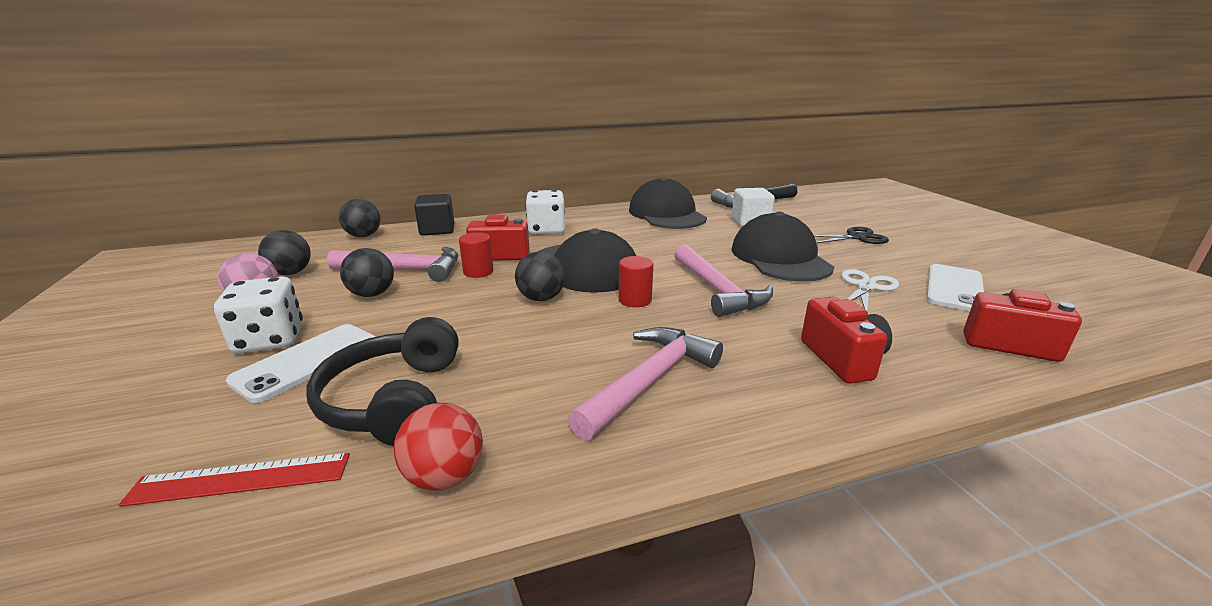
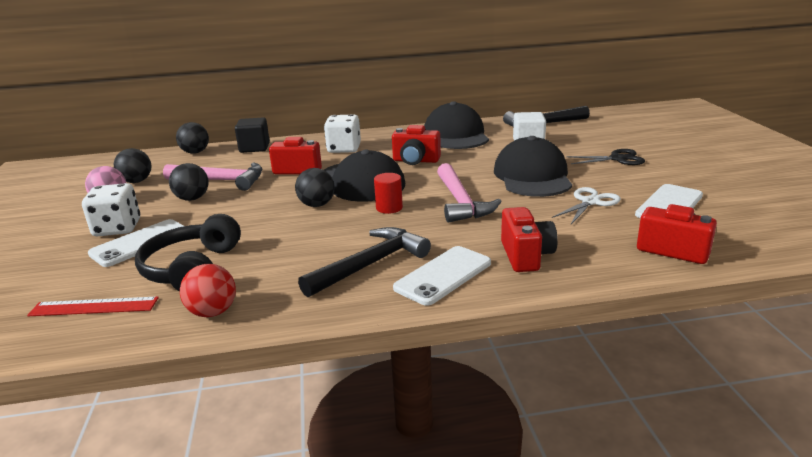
camera: 10 degrees right, 0 degrees up
red cylinder [459,232,494,278] -> none
pink hammer [568,327,723,440] -> black hammer [298,227,431,297]
none -> red camera [392,125,441,165]
none -> white phone [393,246,491,306]

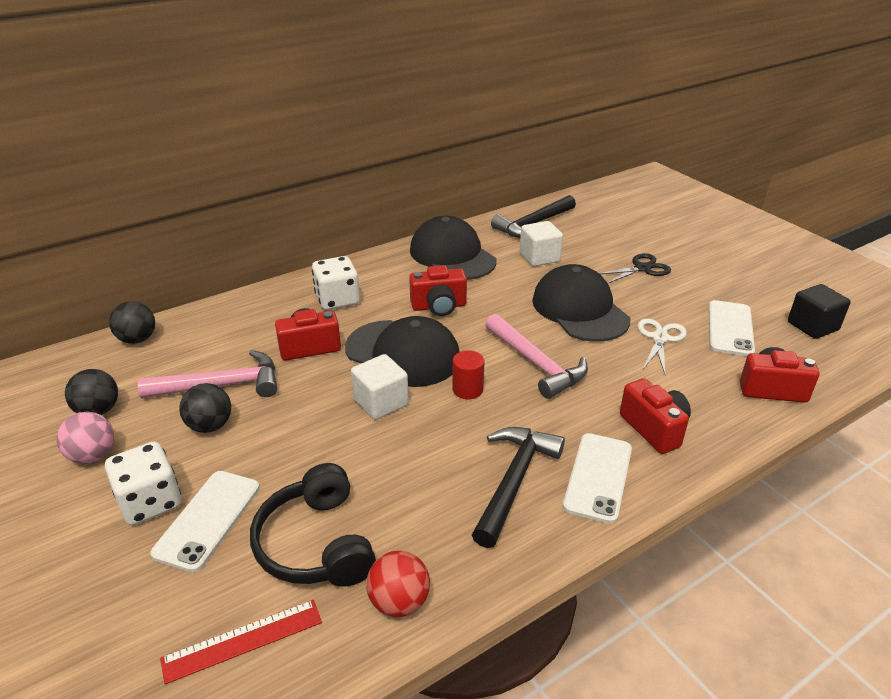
camera: 25 degrees left, 10 degrees up
black cube [235,118,270,153] -> black cube moved to [788,284,851,339]
black ball [295,168,335,207] -> white cube [351,354,409,420]

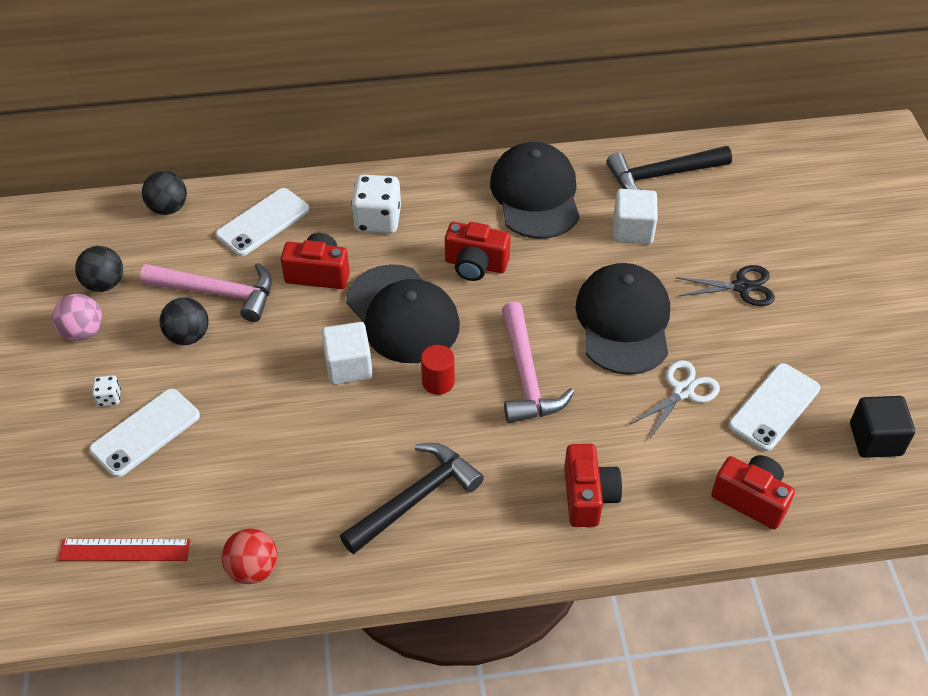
camera: 25 degrees right, 15 degrees up
white dice [105,441,181,525] -> white dice [92,375,121,407], size x0.47
black headphones [250,463,376,587] -> none
white phone [563,433,632,524] -> white phone moved to [216,188,309,256]

